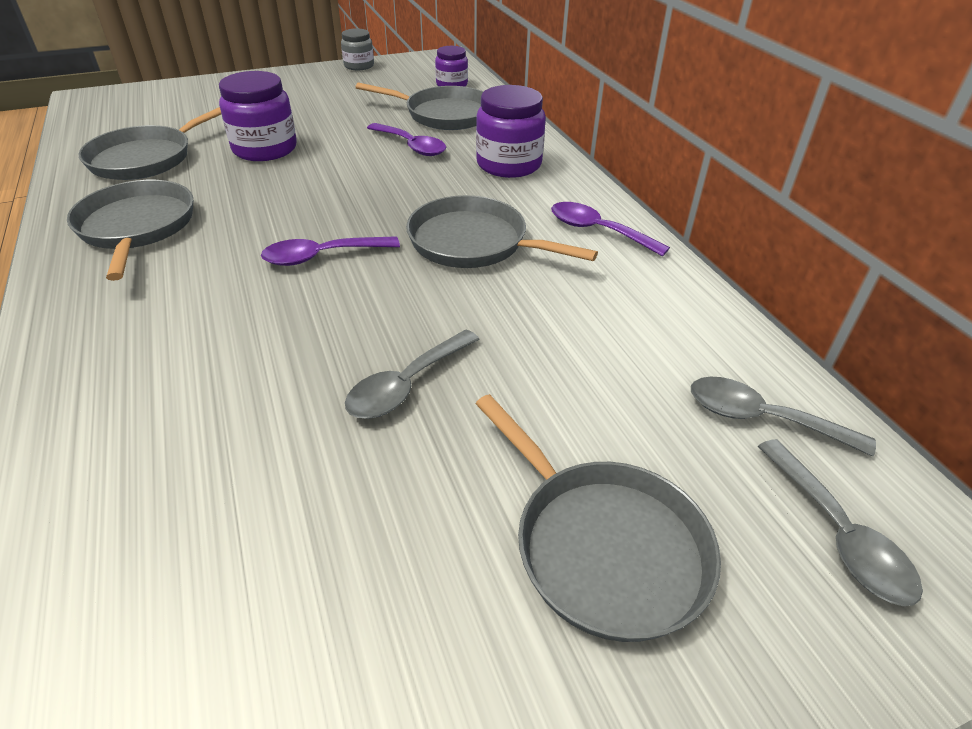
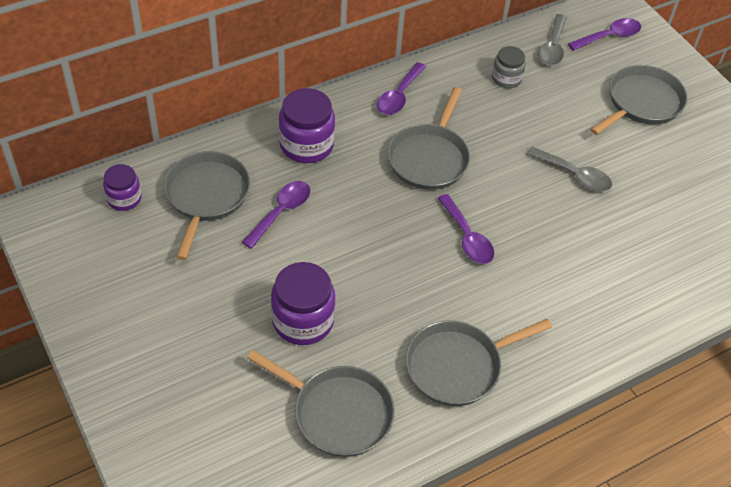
camera: 100 degrees left, 10 degrees up
grey jar [341,28,374,70] -> grey jar moved to [492,46,526,88]
grey spoon [757,439,923,606] -> purple spoon [568,18,641,51]

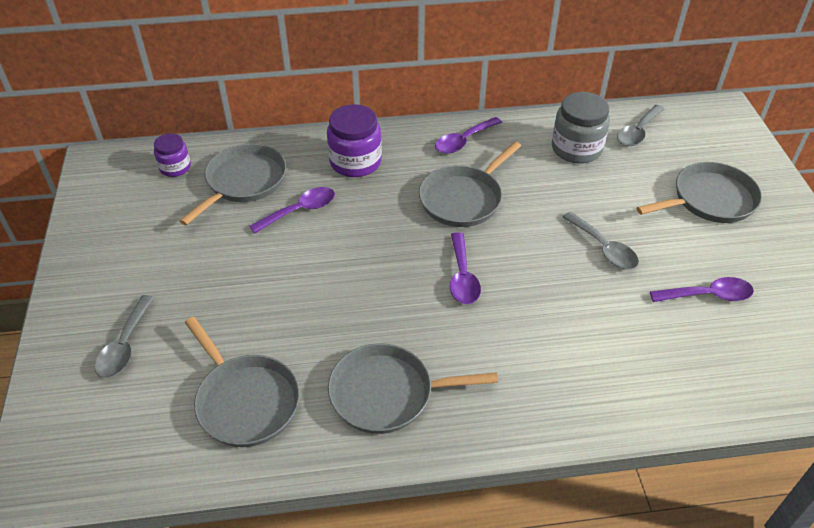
camera: 25 degrees right, 5 degrees down
purple jar [271,262,335,345] -> none
grey jar [492,46,526,88] -> grey jar [552,92,610,163], size x1.67
purple spoon [568,18,641,51] -> purple spoon moved to [650,277,754,302]
none -> grey spoon [95,295,154,378]

